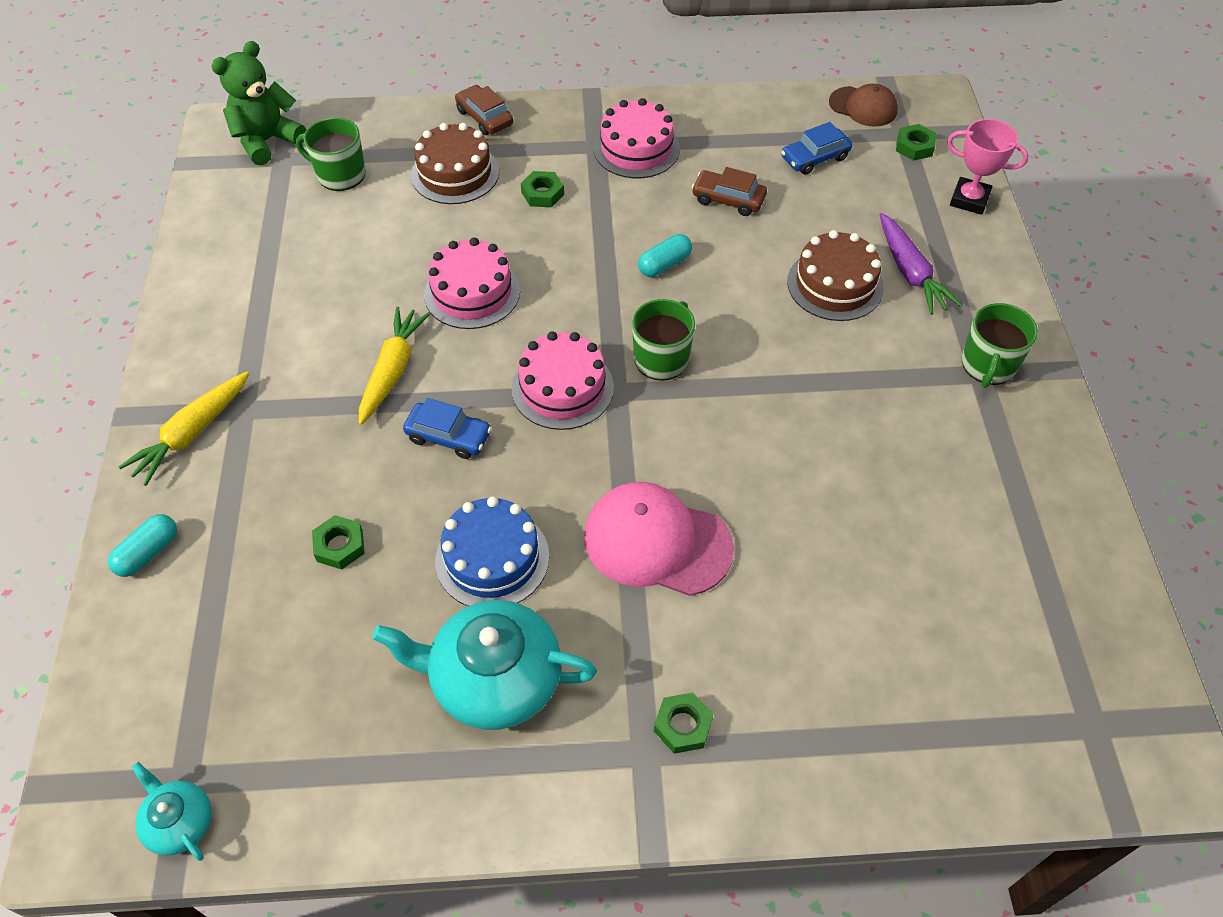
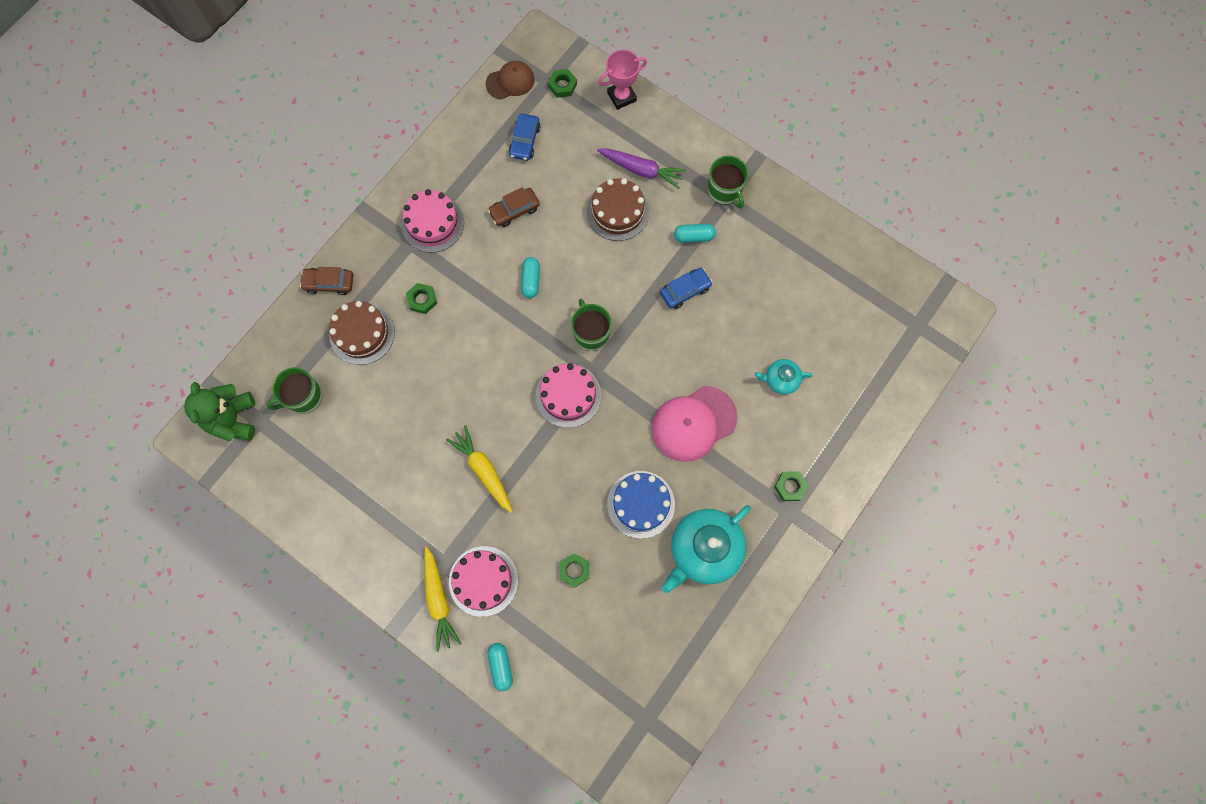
camera: 50 degrees left, 20 degrees up
turquoise teapot [132,762,212,861] -> turquoise teapot moved to [754,359,812,394]
blue car [403,398,492,459] -> blue car moved to [660,268,712,309]
pink cake [424,238,520,329] -> pink cake moved to [449,546,518,617]
none -> turquoise capsule [674,224,716,243]

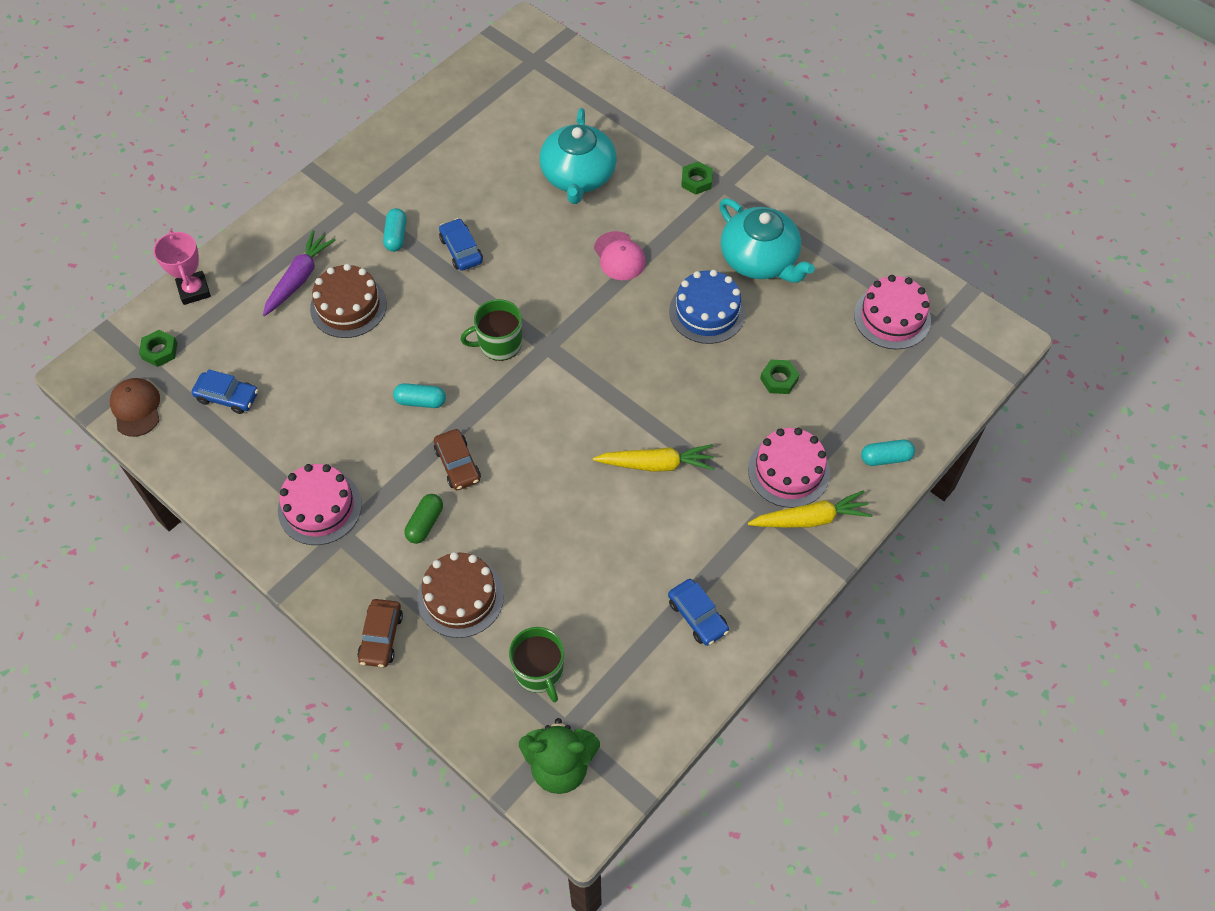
camera: 85 degrees left, 15 degrees down
green nut [406,283,437,314] -> green capsule [404,494,443,544]
yellow carrot [446,426,513,513] -> yellow carrot turned 150 degrees counterclockwise [593,444,715,472]
brown car [488,187,540,227] -> brown car moved to [434,429,481,490]
pink cake [536,363,601,428] -> pink cake moved to [854,275,931,350]
pink cap [651,386,738,462] -> pink cap [594,231,646,280], size x0.61
green mug [708,155,748,209] -> none
turquoise teapot [754,359,812,394] -> turquoise teapot [539,108,617,204], size x1.96
none -> blue car [668,579,729,646]

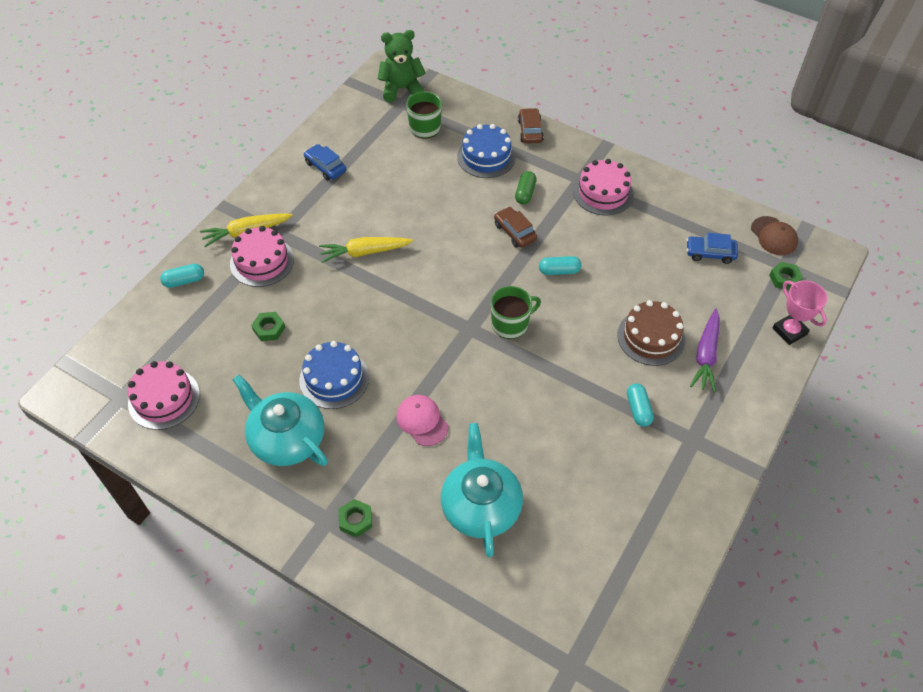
camera: 170 degrees right, 5 degrees down
brown cake [417,552,504,638] -> blue cake [457,124,516,178]
blue car [439,218,483,271] -> none

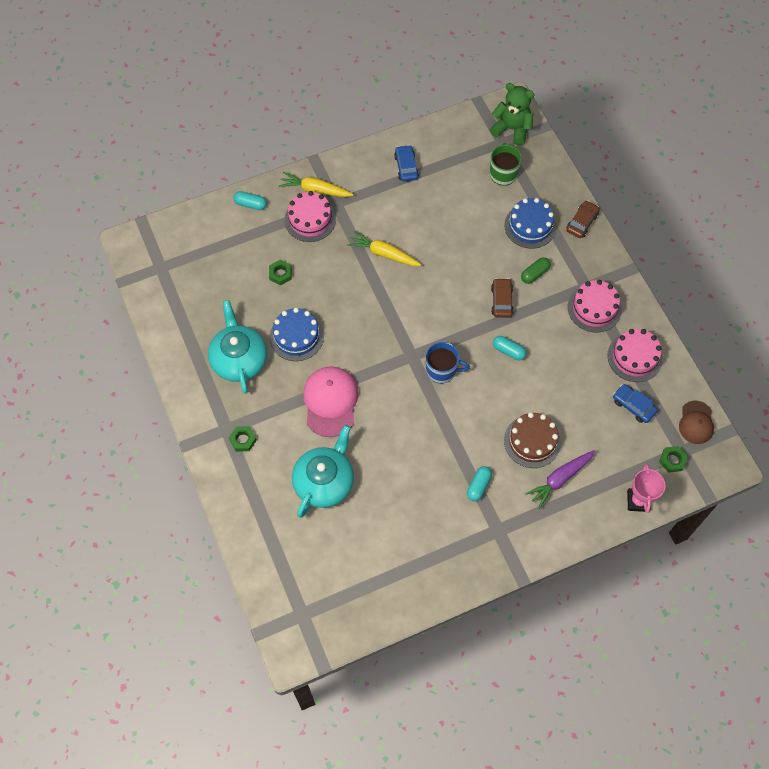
camera: 35 degrees right, 10 degrees up
pink cake [128,361,200,430] -> pink cake moved to [607,329,663,382]
pink cap [397,395,448,446] -> pink cap [303,366,359,437], size x1.63
green mug [491,286,541,339] -> blue mug [426,342,470,383]

